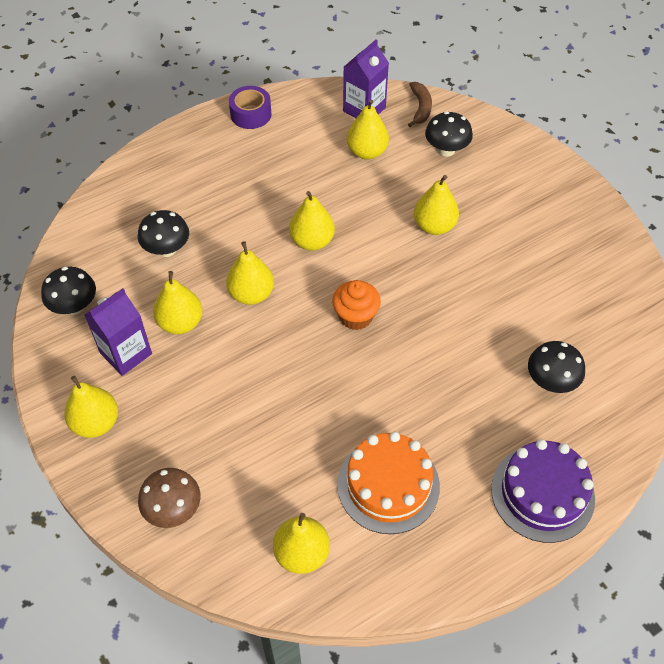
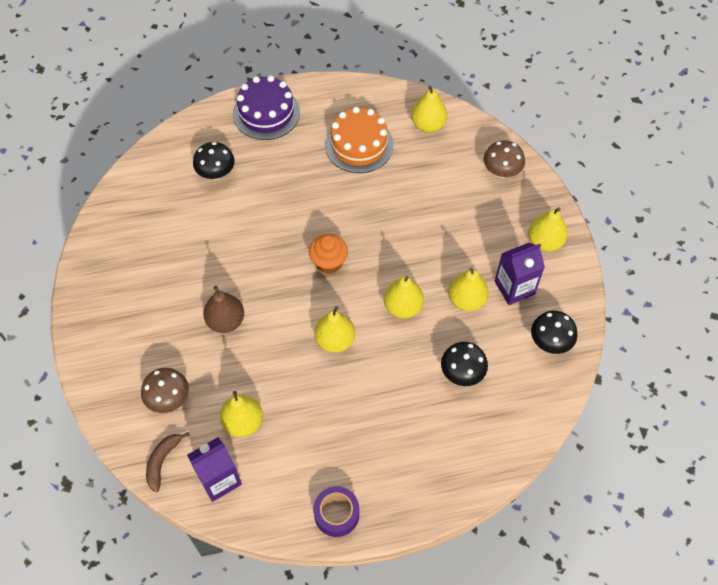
camera: 160 degrees left, 5 degrees up
yellow pear [414,175,459,235] -> brown pear [203,286,244,333]
black mushroom [425,111,473,157] -> brown mushroom [141,368,189,413]

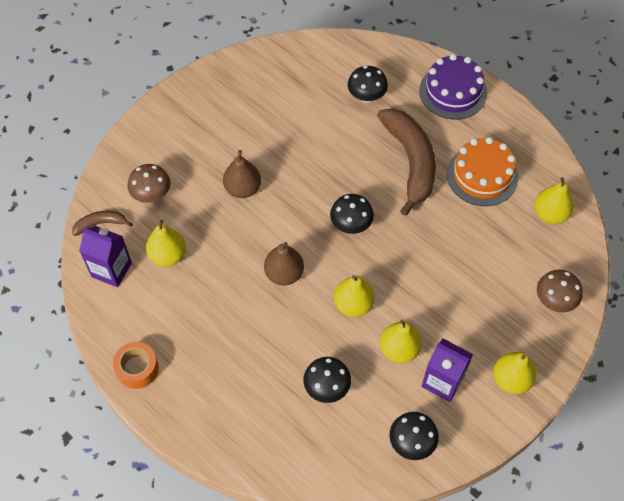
camera: 55 degrees right, 0 degrees up
orange cupcake [309,234,348,274] -> black mushroom [330,194,374,234]
purple tape [313,486,359,537] -> orange tape [113,342,159,389]
yellow pear [314,306,355,353] -> brown pear [264,242,304,285]
none -> brown banana [377,108,436,216]

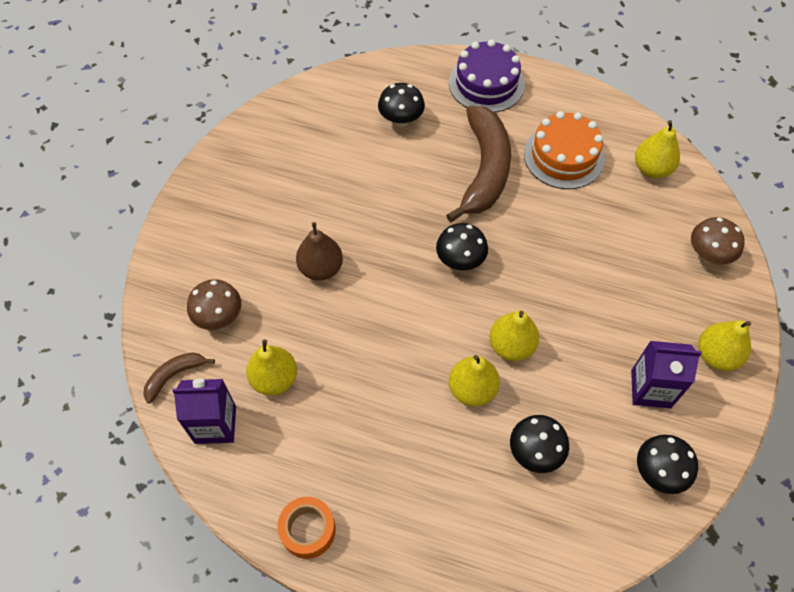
camera: 25 degrees left, 0 degrees up
brown pear [264,242,304,285] -> none
brown banana [377,108,436,216] -> brown banana turned 45 degrees clockwise [446,106,511,222]
yellow pear [380,320,422,363] -> yellow pear moved to [449,355,500,406]

